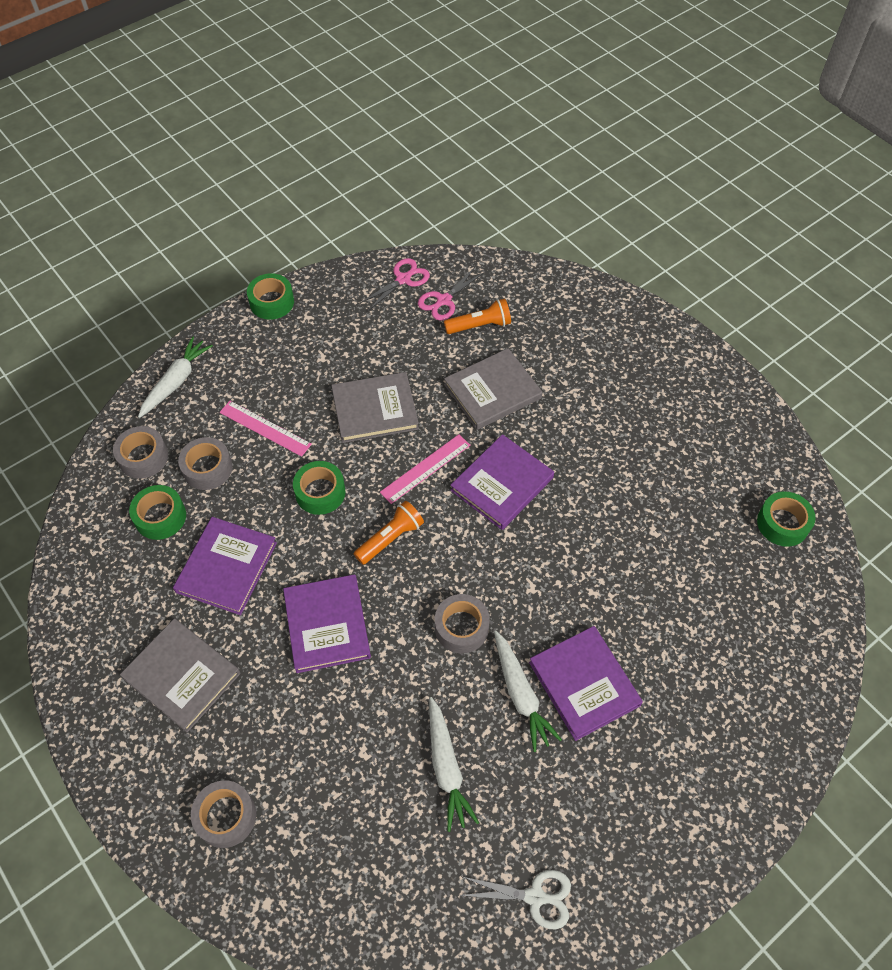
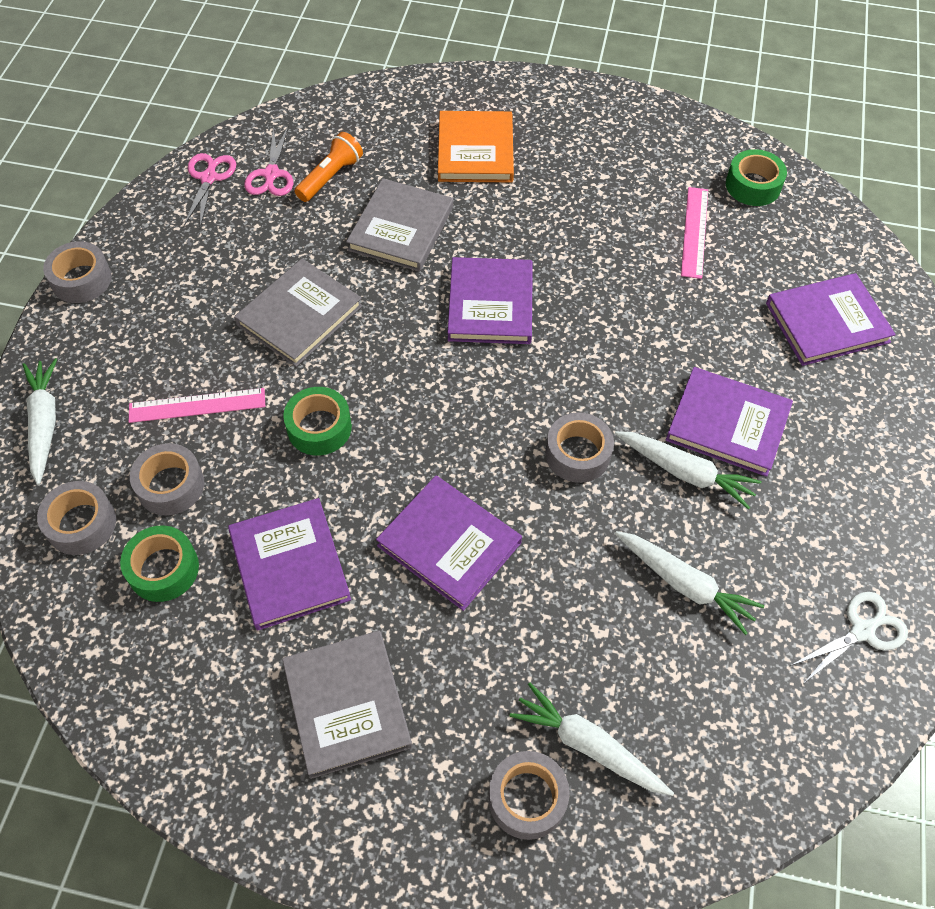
camera: 40 degrees left, 0 degrees up
grey book [120,618,241,732] -> grey book turned 75 degrees clockwise [282,631,412,779]
green tape [247,273,294,320] -> grey tape [43,241,112,303]
orange flashlight [354,501,424,565] -> none
pink ruler [380,434,470,504] -> pink ruler moved to [681,187,708,279]
none -> orange book [438,111,514,182]
none -> white carrot [509,683,674,796]
none -> purple book [766,273,896,366]

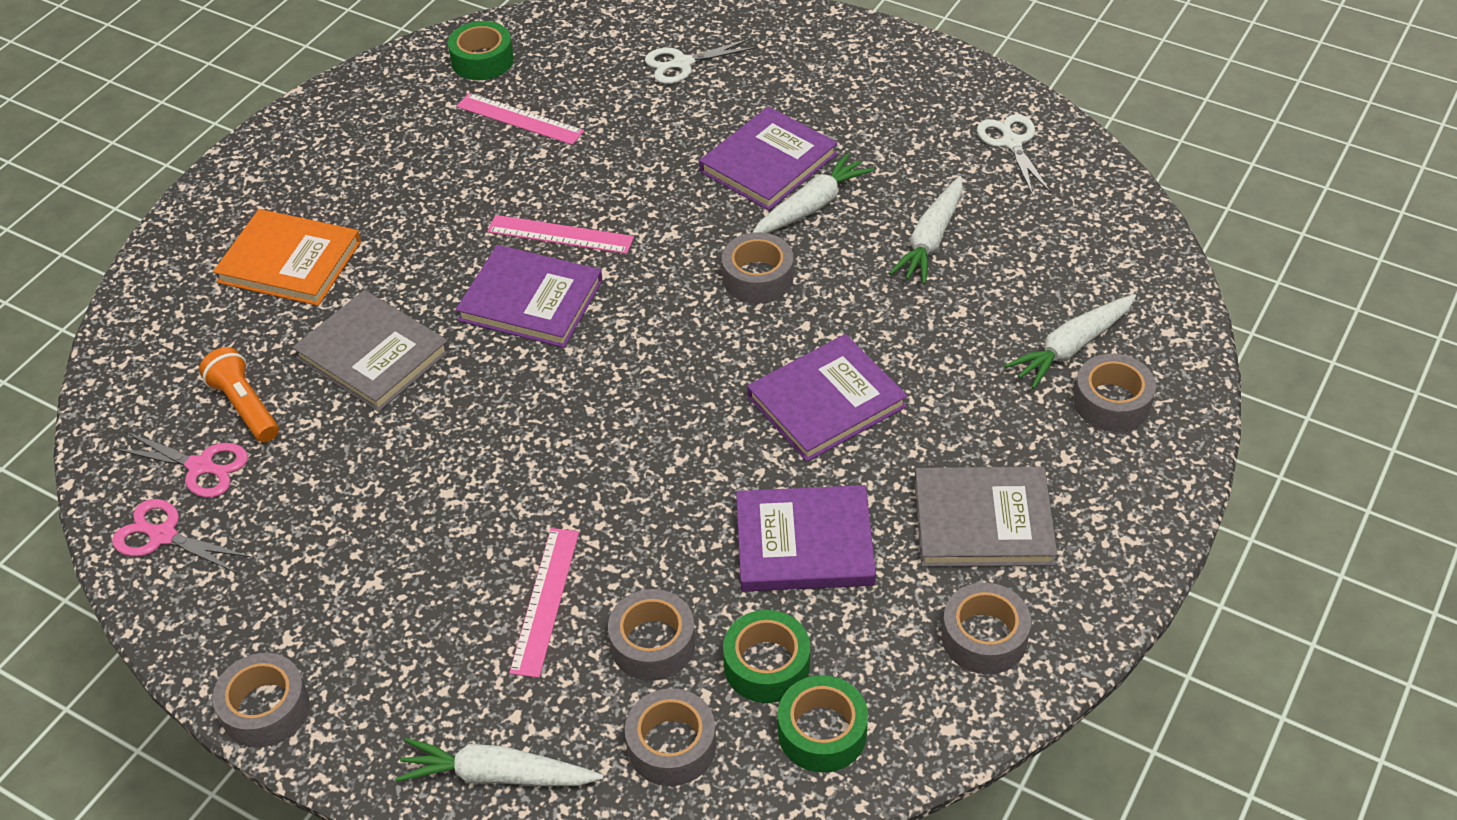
camera: 70 degrees left, 10 degrees down
grey book [234,259,363,367] -> none
green tape [283,387,352,455] -> green tape moved to [778,675,868,773]
white carrot [615,531,764,635] -> white carrot turned 150 degrees clockwise [889,176,963,284]
purple book [766,273,896,366] -> white scissors [645,38,757,84]
none -> pink ruler [487,215,634,254]
none -> grey tape [941,582,1031,674]

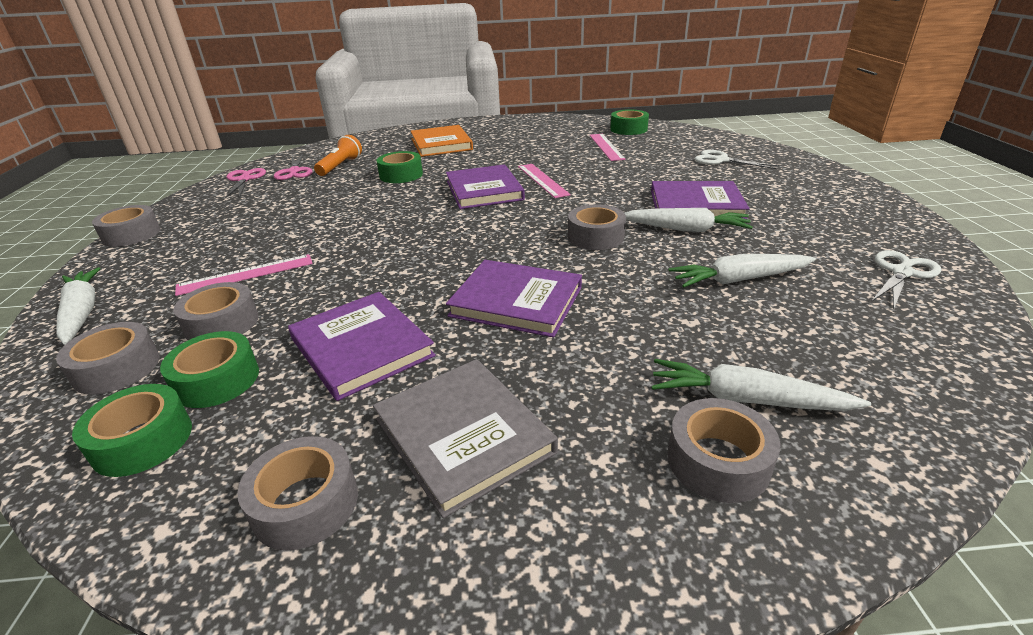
camera: 55 degrees right, 15 degrees down
grey book [292,290,450,412] -> green tape [377,151,423,183]

